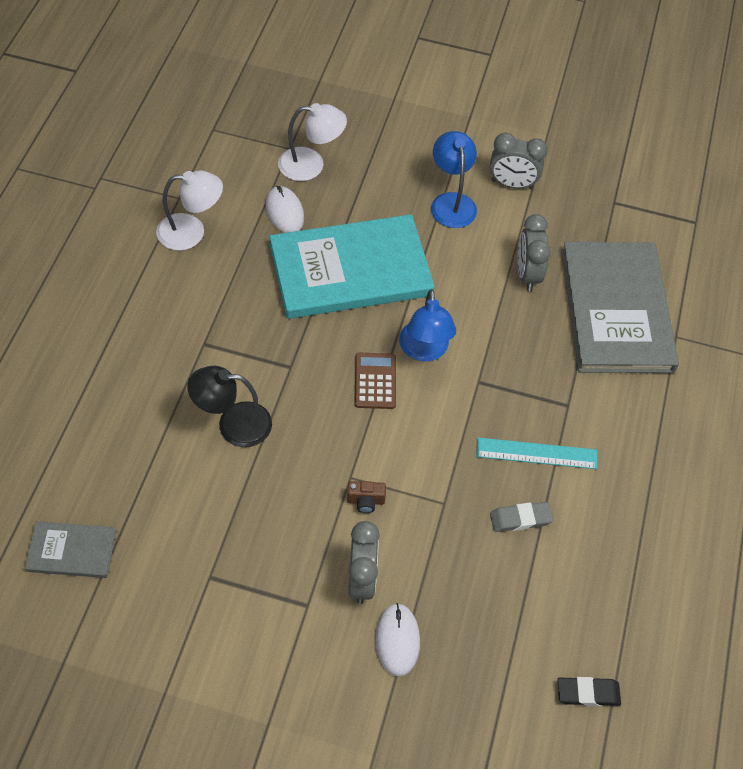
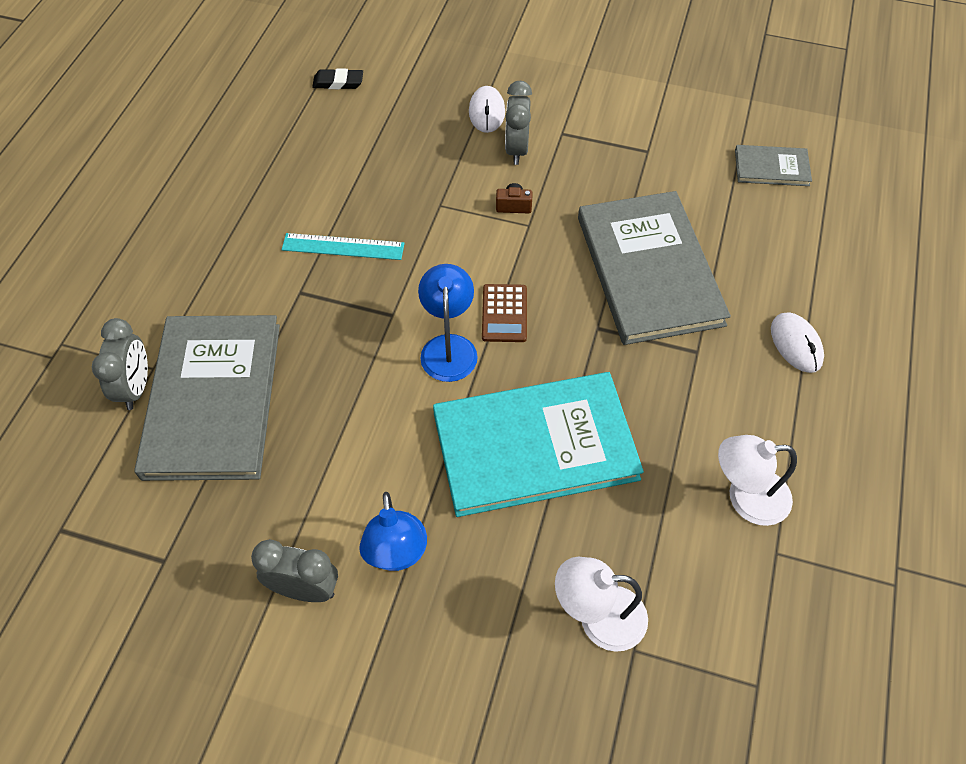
camera: 175 degrees left, 0 degrees up
black lamp [187,366,272,447] -> grey book [578,191,731,345]
white mouse [266,186,304,233] -> white mouse moved to [771,312,824,373]
grey eraser [490,502,553,532] -> none
grey clock [518,214,551,291] -> grey clock moved to [92,318,148,410]

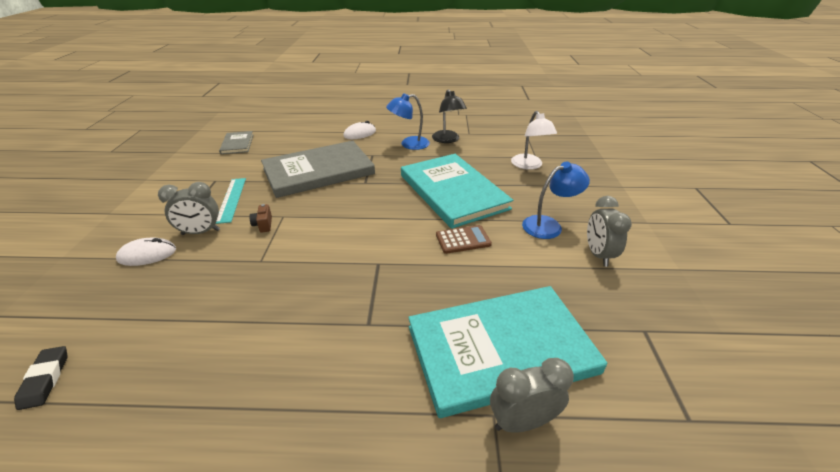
camera: 105 degrees left, 20 degrees down
grey book [134,315,280,481] -> turquoise book [408,286,607,418]
turquoise ruler [282,233,405,260] -> turquoise ruler moved to [216,178,246,224]
blue lamp [418,264,478,382] -> blue lamp moved to [386,93,430,150]
brown calculator [482,284,527,342] -> brown calculator moved to [436,225,492,254]
white lamp [718,435,797,526] -> black lamp [432,89,467,143]

